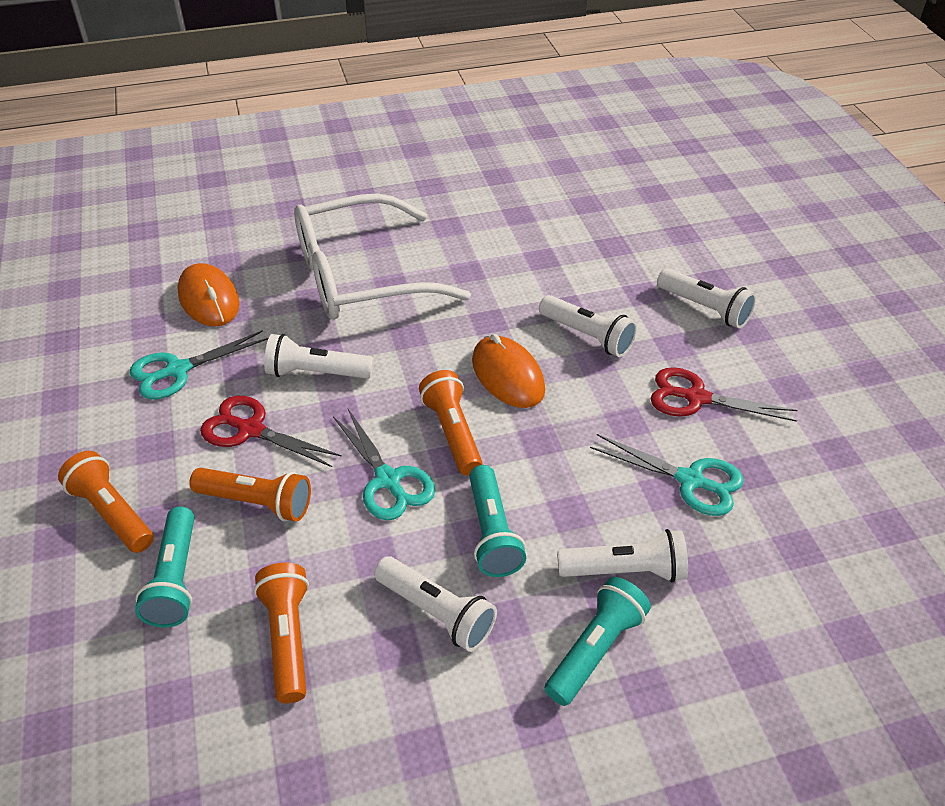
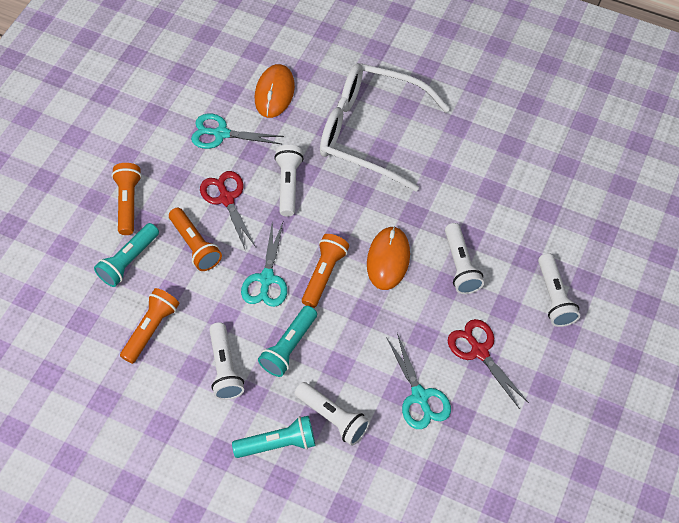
camera: 40 degrees right, 15 degrees up
white flashlight [264,334,374,379] -> white flashlight turned 45 degrees clockwise [274,145,304,217]

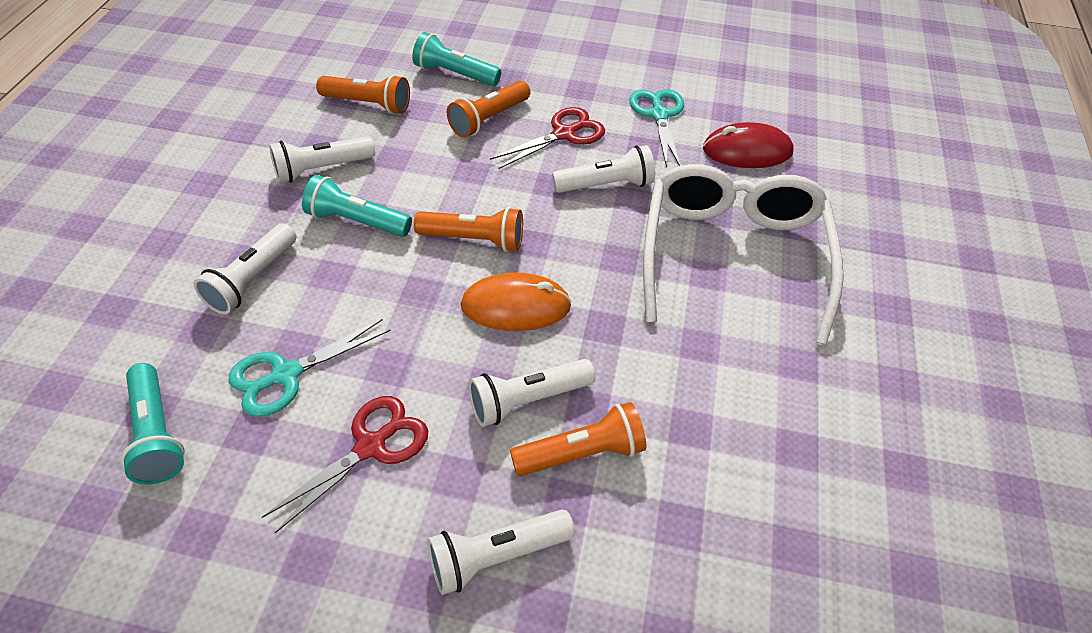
camera: 75 degrees right, 10 degrees down
orange flashlight [112,163,142,235] -> orange flashlight moved to [510,402,646,476]
turquoise flashlight [232,416,315,458] -> turquoise flashlight moved to [121,363,184,484]
turquoise scissors [241,220,287,307] -> none
orange mouse [255,64,295,118] -> red mouse [703,122,793,168]

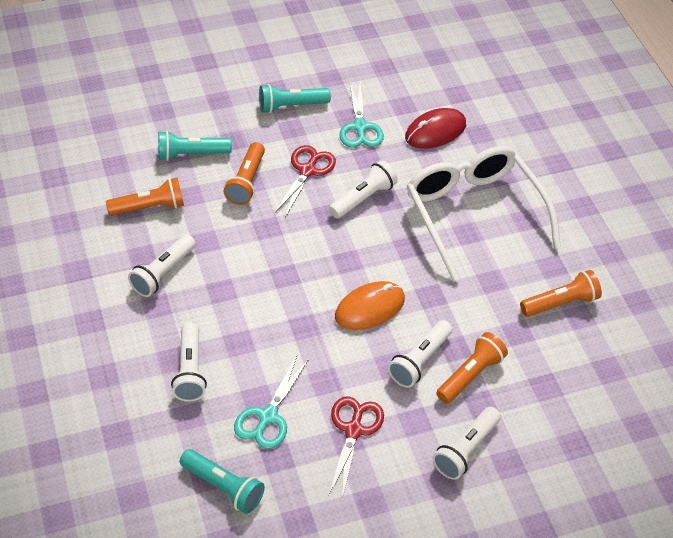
camera: 30 degrees left, 0 degrees up
turquoise flashlight [302,175,412,237] -> turquoise flashlight moved to [259,84,331,113]
orange flashlight [414,207,523,252] -> orange flashlight moved to [520,270,602,317]
turquoise scissors [629,89,684,168] -> turquoise scissors turned 150 degrees counterclockwise [340,82,384,148]

